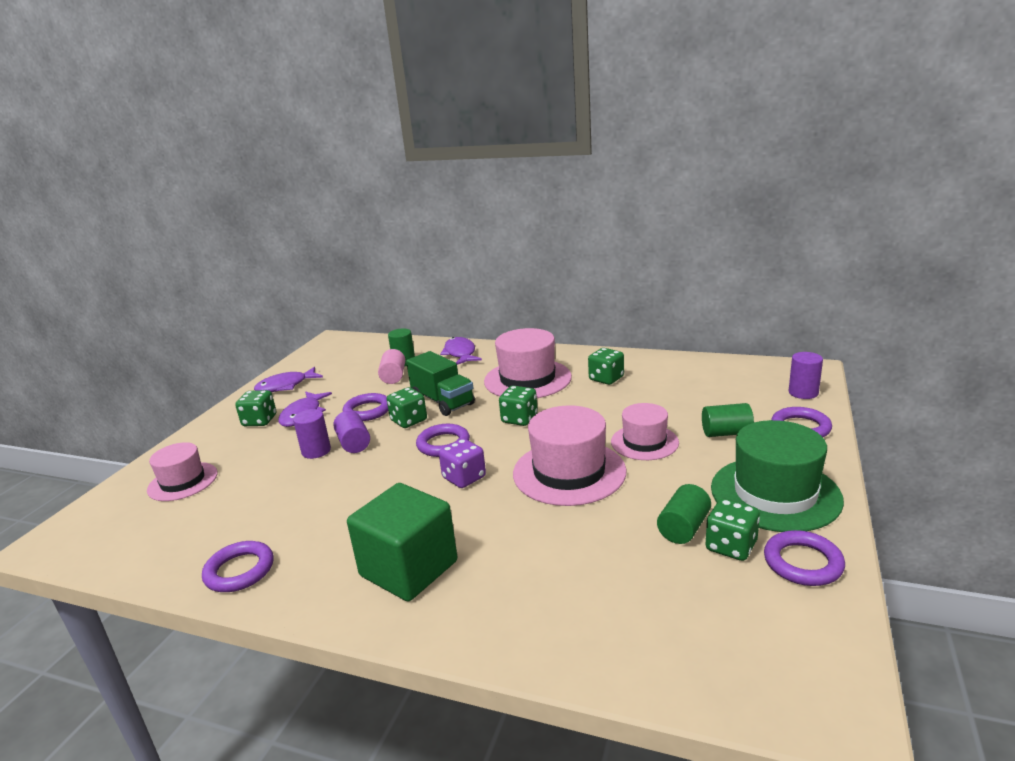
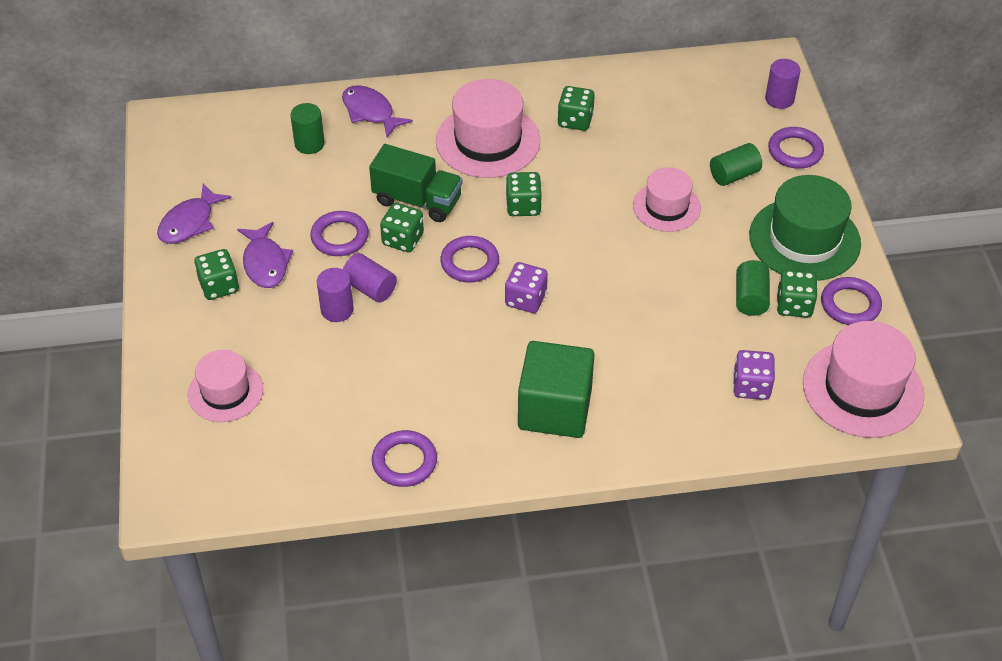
camera: 30 degrees left, 25 degrees up
pink cylinder [378,349,405,384] -> none
pink hat [513,406,627,506] -> pink hat moved to [803,321,924,438]
none -> purple dice [733,350,775,400]

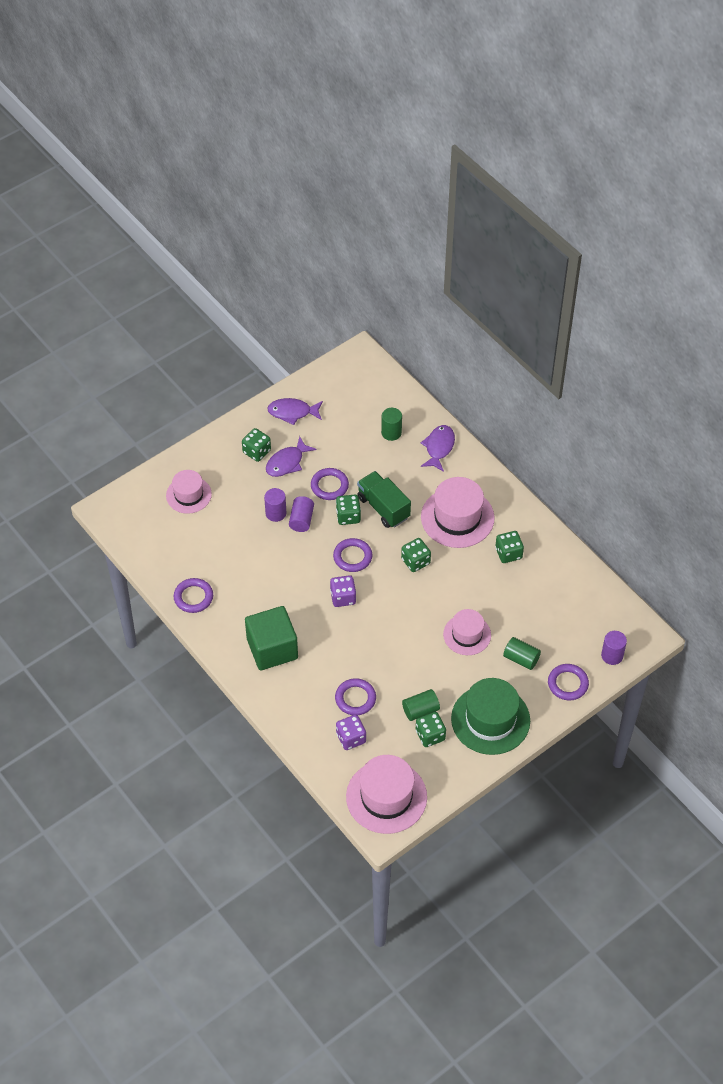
camera: 60 degrees right, 5 degrees up
green truck [369,144,462,222] -> green truck turned 150 degrees clockwise [357,471,411,528]
purple ring [821,277,882,325] -> purple ring moved to [335,678,376,715]

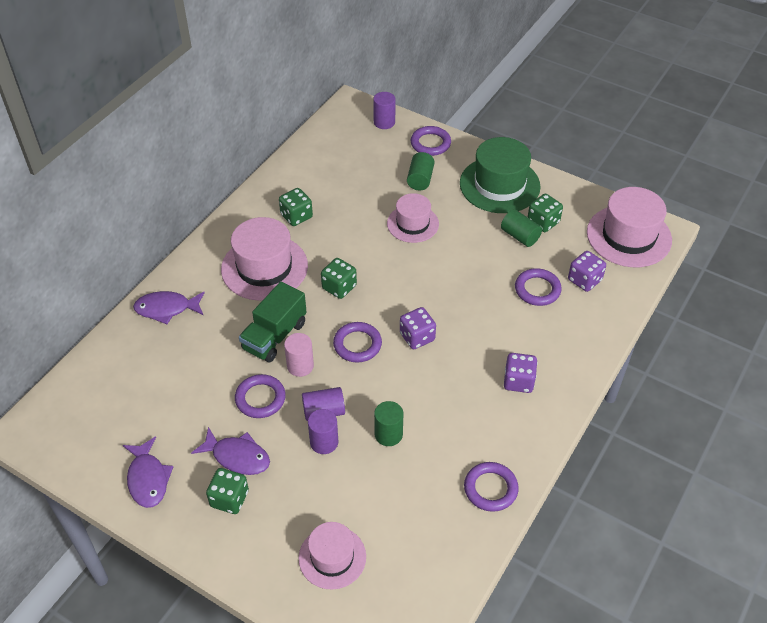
camera: 110 degrees left, 5 degrees down
green cube [245,606,298,670] -> purple dice [504,353,537,393]
green dice [336,495,361,525] -> pink cylinder [284,333,314,377]
green cylinder [381,408,402,441] -> green cylinder moved to [374,401,403,446]

